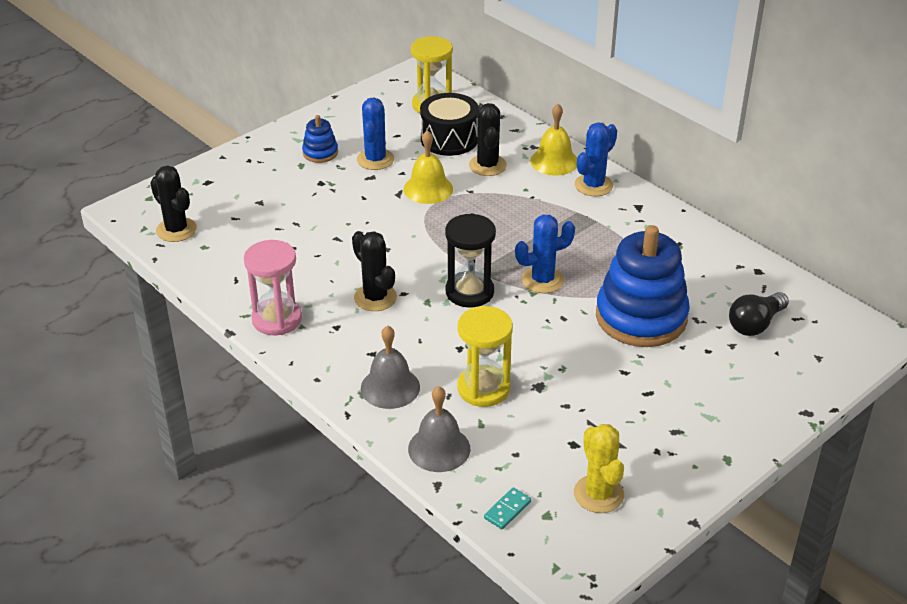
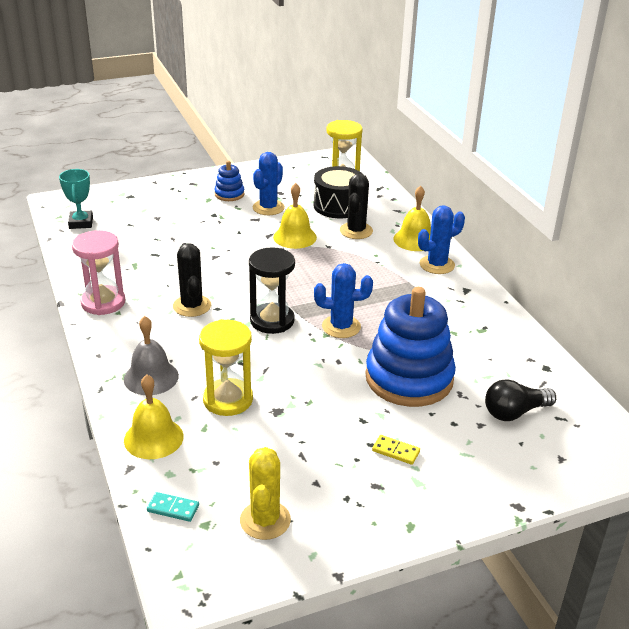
camera: 20 degrees right, 5 degrees down
black cactus [150,166,197,242] -> turquoise trophy [59,169,93,229]
grey bell [408,386,470,472] -> yellow bell [124,375,183,459]
turquoise domino [484,487,531,529] -> turquoise domino turned 45 degrees clockwise [147,492,199,522]
none -> yellow domino [372,435,420,465]

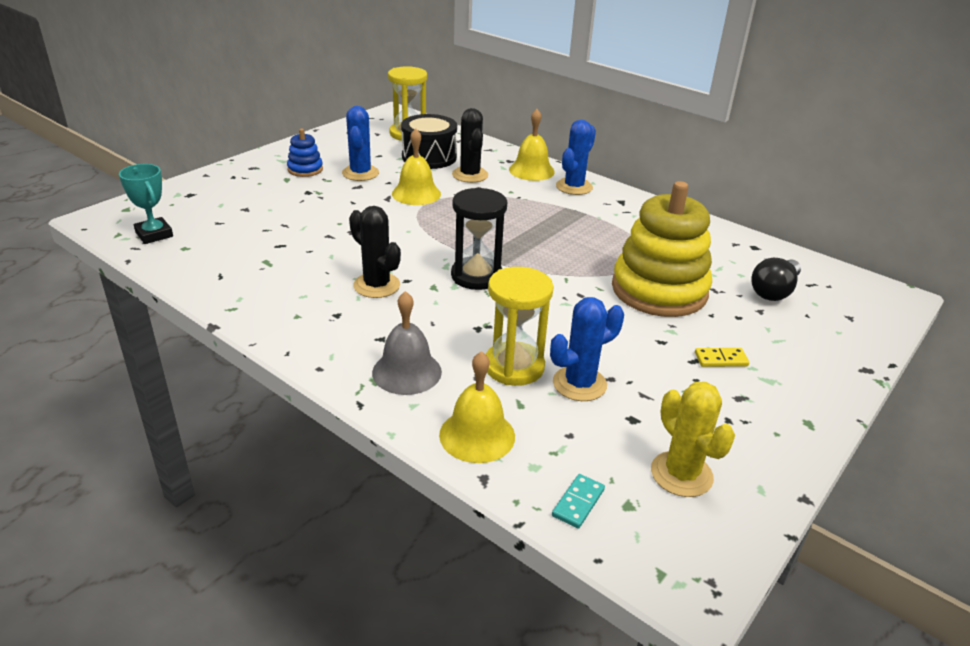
camera: 30 degrees left, 0 degrees up
pink hourglass [72,230,125,315] -> none
turquoise domino [147,492,199,522] -> turquoise domino turned 45 degrees counterclockwise [552,474,605,529]
blue cactus [314,263,373,338] -> blue cactus moved to [550,297,624,401]
blue stacking toy [365,287,456,407] -> yellow stacking toy [612,181,712,317]

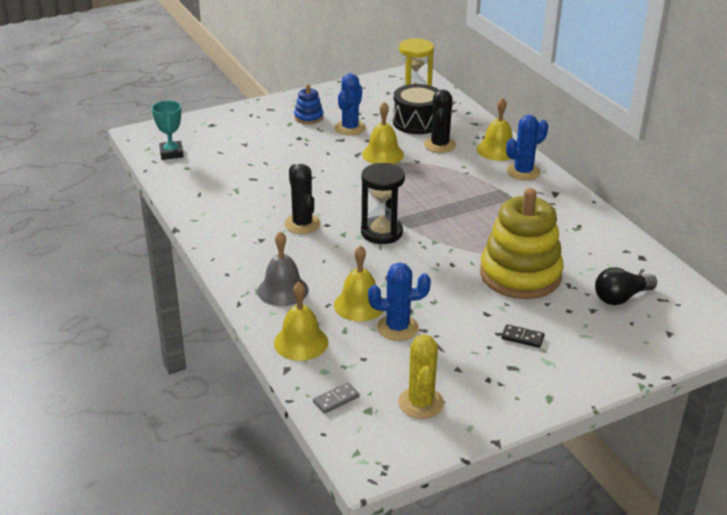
camera: 25 degrees right, 0 degrees up
yellow hourglass [486,267,554,386] -> yellow bell [334,245,384,321]
turquoise domino [552,474,605,529] -> grey domino [313,382,359,414]
yellow domino [695,348,749,367] -> black domino [501,324,545,348]

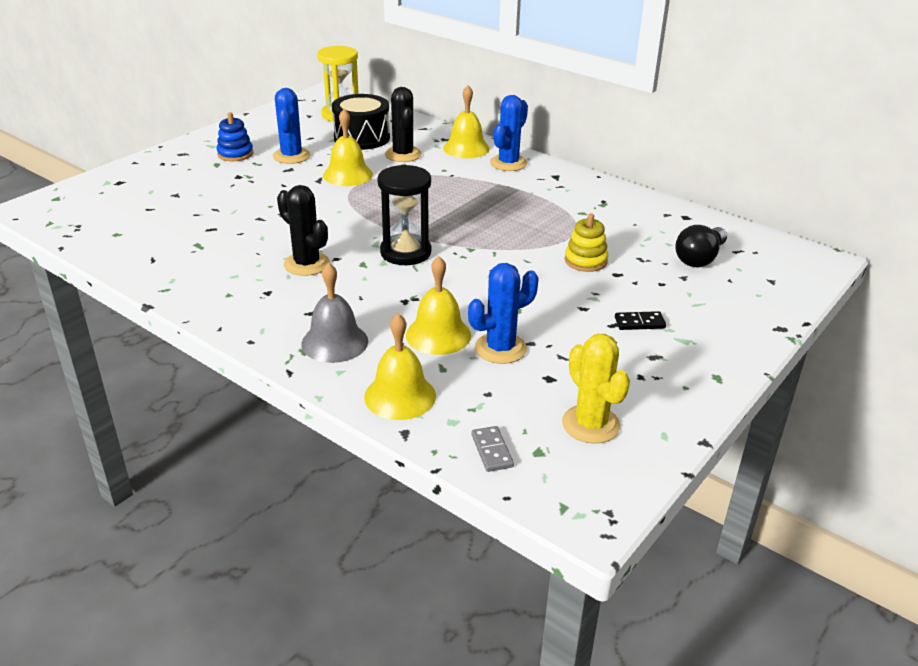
camera: 25 degrees left, 0 degrees up
turquoise trophy [152,100,184,160] -> none
grey domino [313,382,359,414] -> grey domino turned 45 degrees counterclockwise [471,426,514,472]
yellow stacking toy [480,188,564,299] -> yellow stacking toy [565,214,608,272], size x0.45

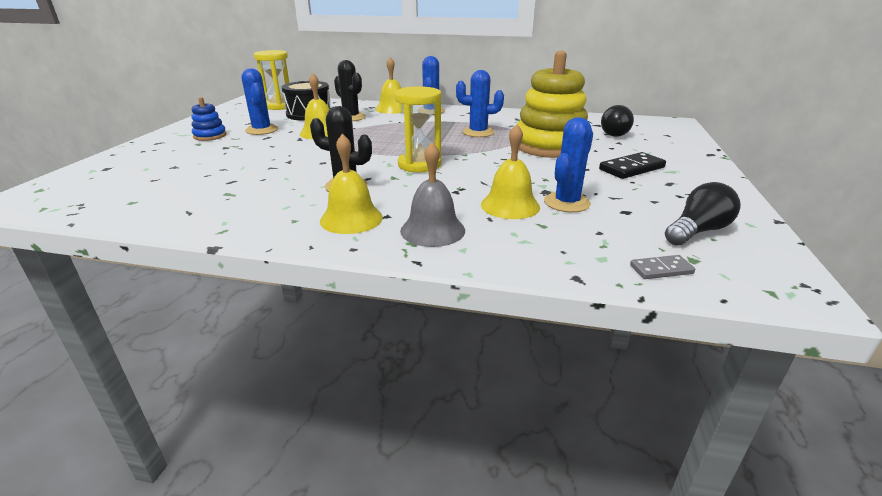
camera: 25 degrees left, 5 degrees down
yellow bell [364,314,436,420] -> yellow bell moved to [320,133,383,234]
black hourglass [377,165,431,265] -> yellow hourglass [395,86,442,172]
grey domino [471,426,514,472] -> grey domino turned 60 degrees counterclockwise [630,255,695,279]
yellow cactus [562,334,630,444] -> black light bulb [665,182,741,246]
yellow stacking toy [565,214,608,272] -> yellow stacking toy [517,51,588,158], size x2.20
black domino [615,311,666,330] -> black domino [599,152,666,179], size x1.70
none -> blue cactus [456,70,504,137]

